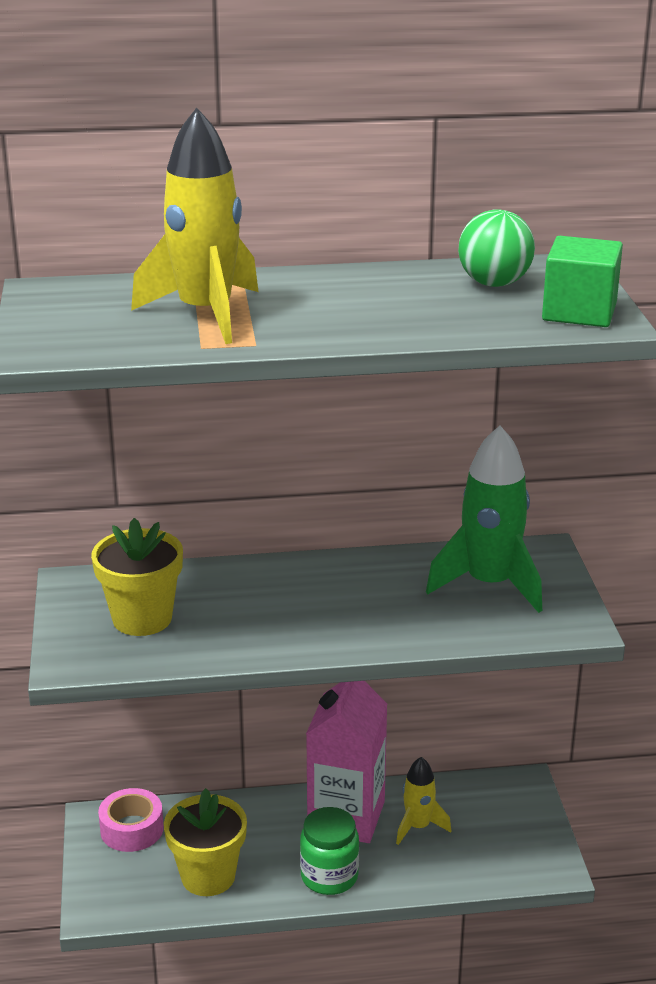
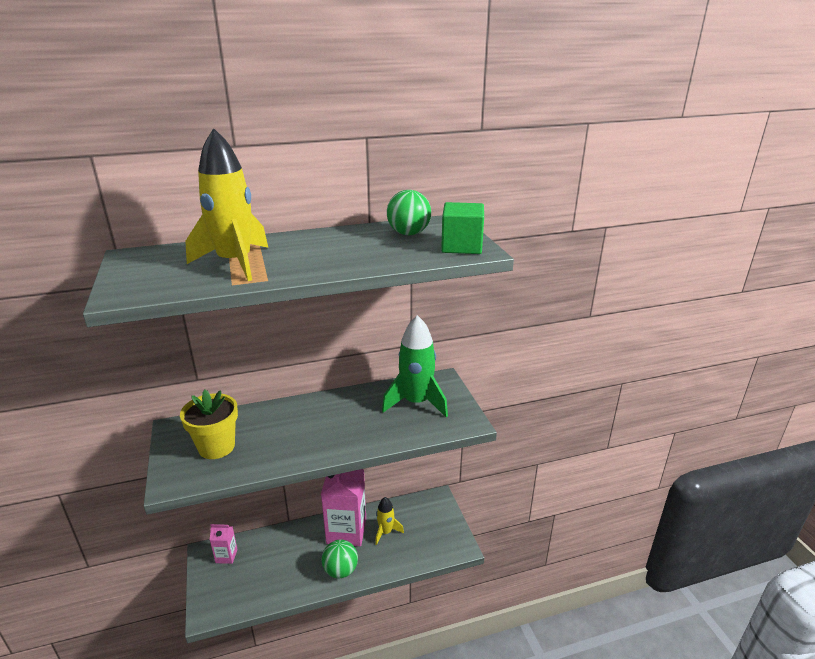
camera: 10 degrees left, 0 degrees up
pink tape [98,788,164,852] -> pink carton [210,524,238,564]
yellow flower pot [164,788,247,896] -> none
green jar [300,807,359,895] -> green ball [321,540,358,578]

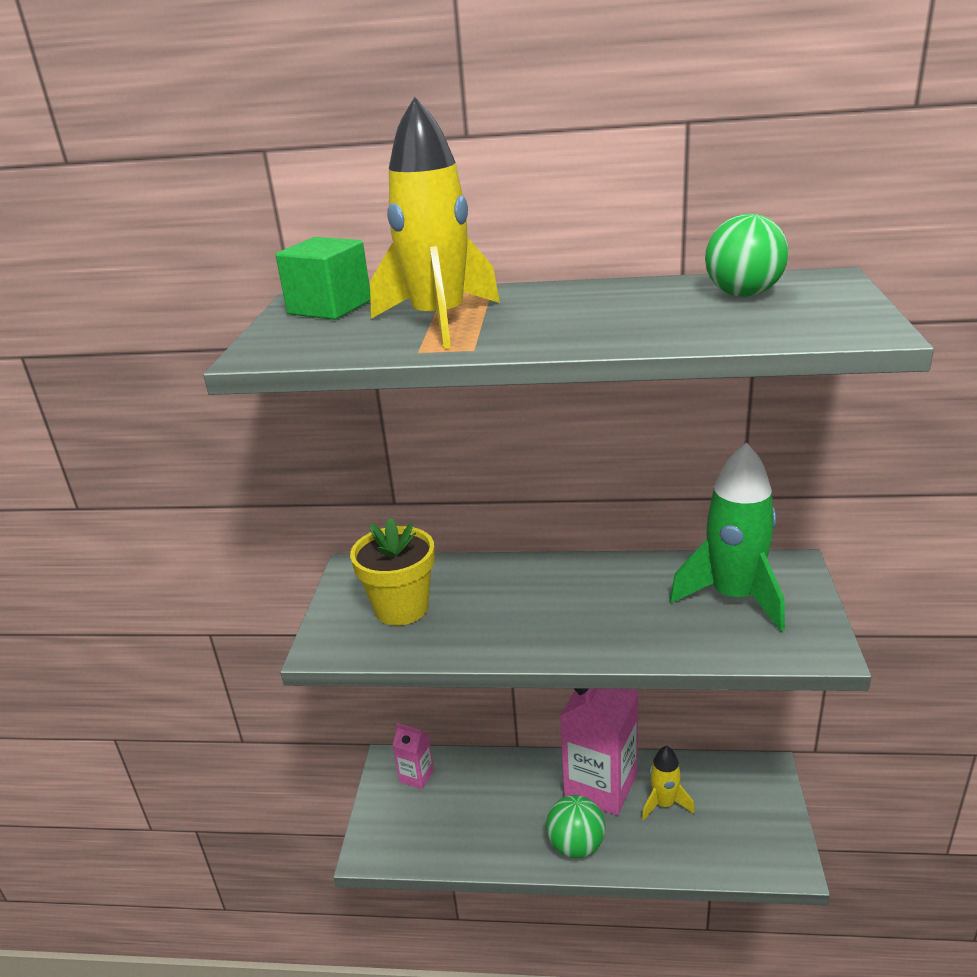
camera: 25 degrees right, 0 degrees up
green cube [441,202,484,254] -> green cube moved to [276,237,371,320]

